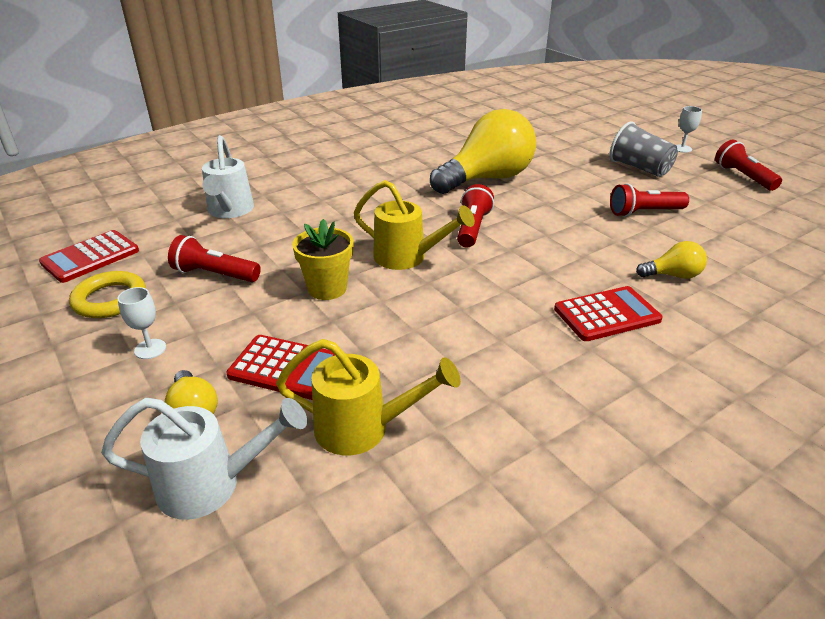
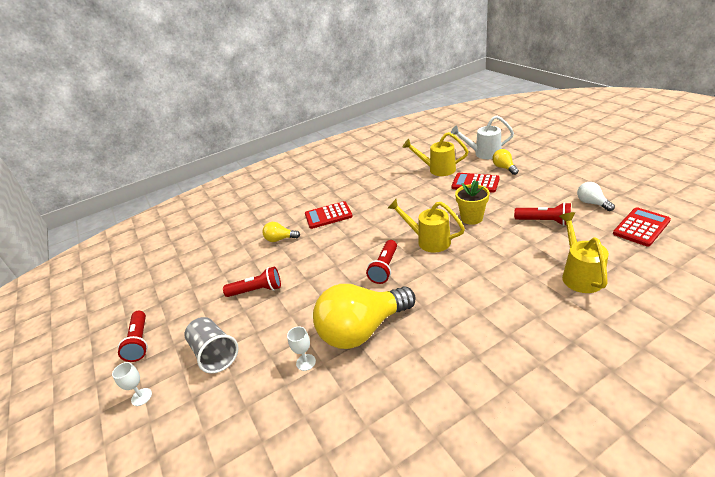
camera: 170 degrees left, 0 degrees up
yellow ring [69,271,146,318] -> white light bulb [577,182,615,211]
white goblet [117,287,166,359] -> white goblet moved to [287,327,316,371]
white watering can [202,135,254,218] -> yellow watering can [559,212,609,293]

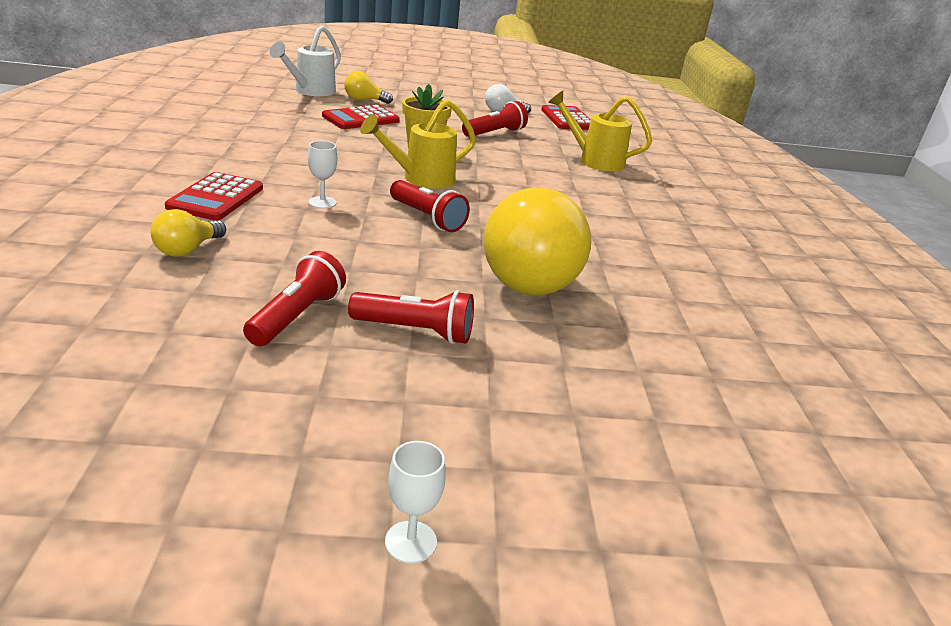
camera: 70 degrees left, 5 degrees down
red flashlight [118,311,148,362] -> red flashlight moved to [348,290,474,344]
grey cup [184,317,238,374] -> none
white goblet [287,327,316,371] -> white goblet moved to [308,141,337,209]
yellow watering can [402,132,469,176] -> none

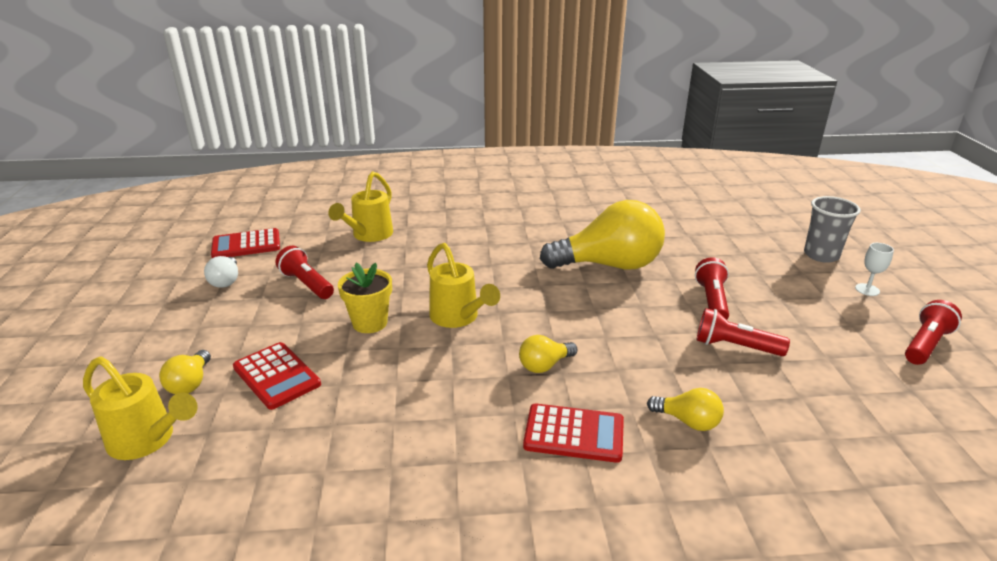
camera: 90 degrees left, 0 degrees up
white watering can [270,25,341,96] -> yellow watering can [83,356,198,460]
white goblet [308,141,337,209] -> yellow light bulb [519,335,577,373]
red flashlight [390,180,470,232] -> red flashlight moved to [905,300,962,365]
none -> grey cup [804,196,861,263]

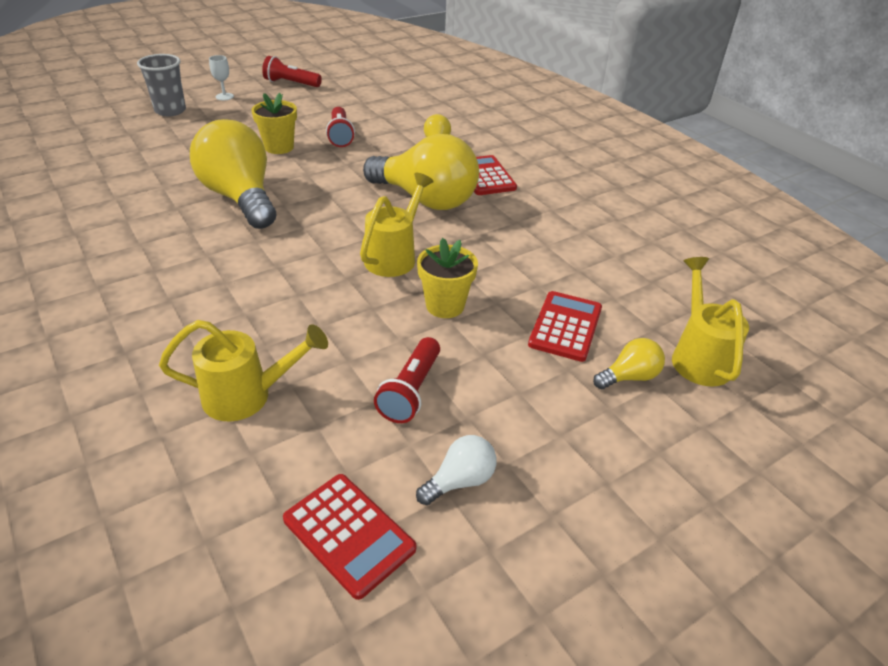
camera: 120 degrees left, 10 degrees up
yellow light bulb [519,335,577,373] -> yellow light bulb [363,134,479,210], size x2.28
red flashlight [695,258,729,320] -> yellow flower pot [251,93,297,154]

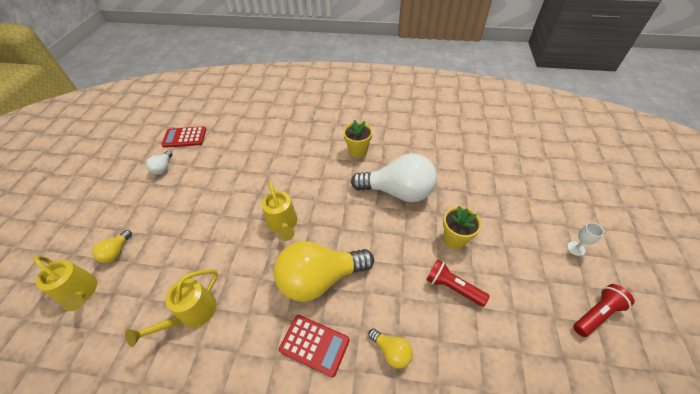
camera: 135 degrees right, 10 degrees up
grey cup [137,54,186,116] -> none
yellow watering can [159,320,328,421] -> yellow watering can moved to [125,269,218,347]
yellow light bulb [190,119,276,229] -> white light bulb [351,153,437,202]
red flashlight [374,337,440,423] -> none
yellow flower pot [417,238,478,318] -> yellow flower pot moved to [343,120,373,158]
red calculator [528,291,602,362] -> none

